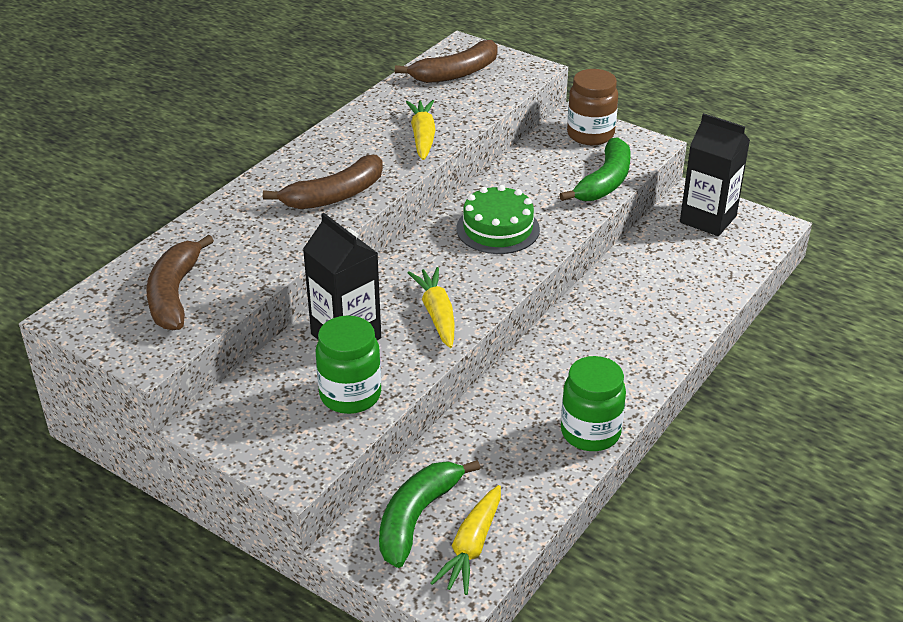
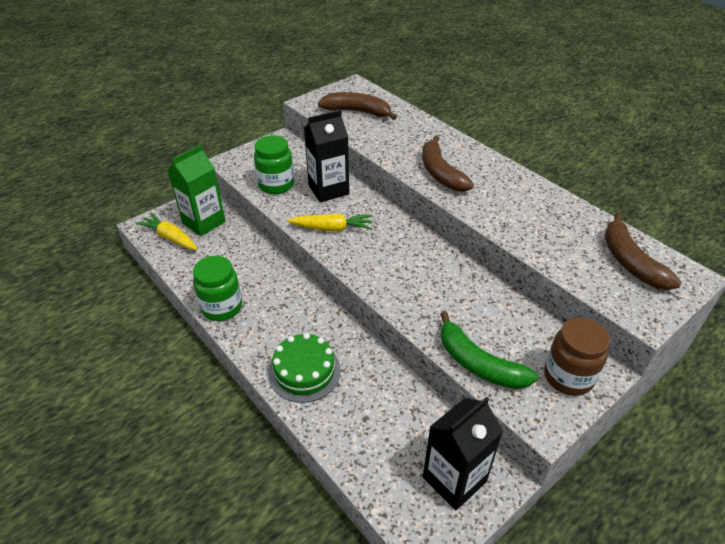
camera: 105 degrees right, 5 degrees up
green banana [379,460,480,568] -> green carton [167,145,226,236]
yellow carrot [406,100,436,160] -> none
green cake [456,185,540,254] -> green cake moved to [268,333,341,403]

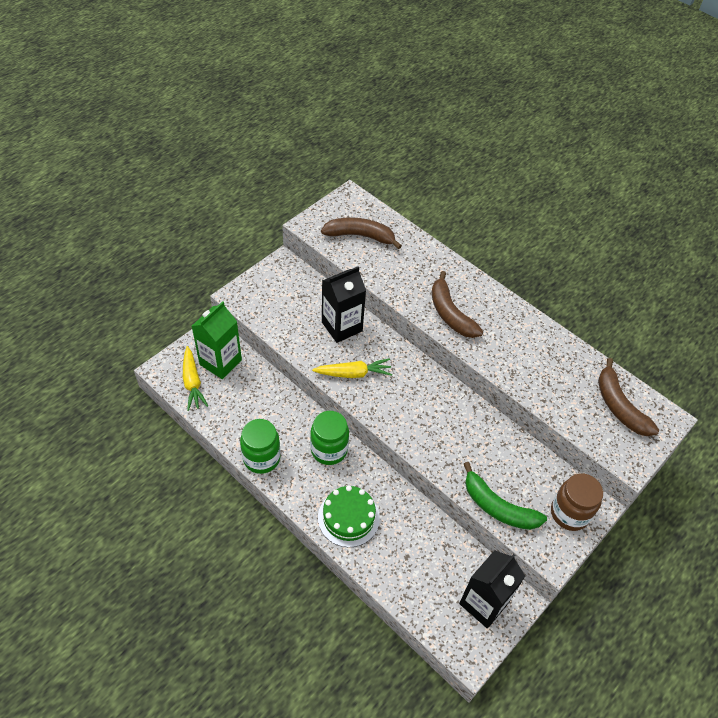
camera: 10 degrees left, 10 degrees up
yellow carrot [136,213,198,250] -> yellow carrot turned 135 degrees counterclockwise [183,346,208,411]
green jar [254,135,294,194] -> green jar moved to [310,411,349,465]

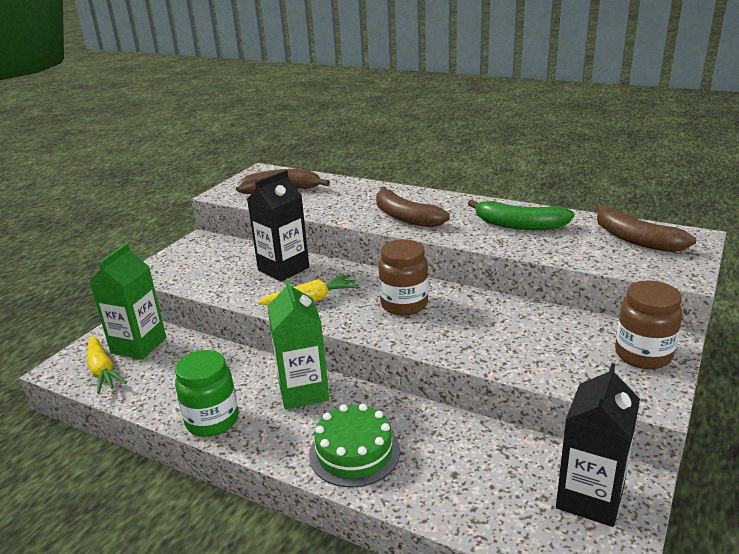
camera: 10 degrees left, 25 degrees down
green jar [310,411,349,465] -> green carton [267,278,329,409]
green banana [464,462,547,530] -> green banana moved to [468,200,574,230]
none -> brown jar [379,239,428,315]

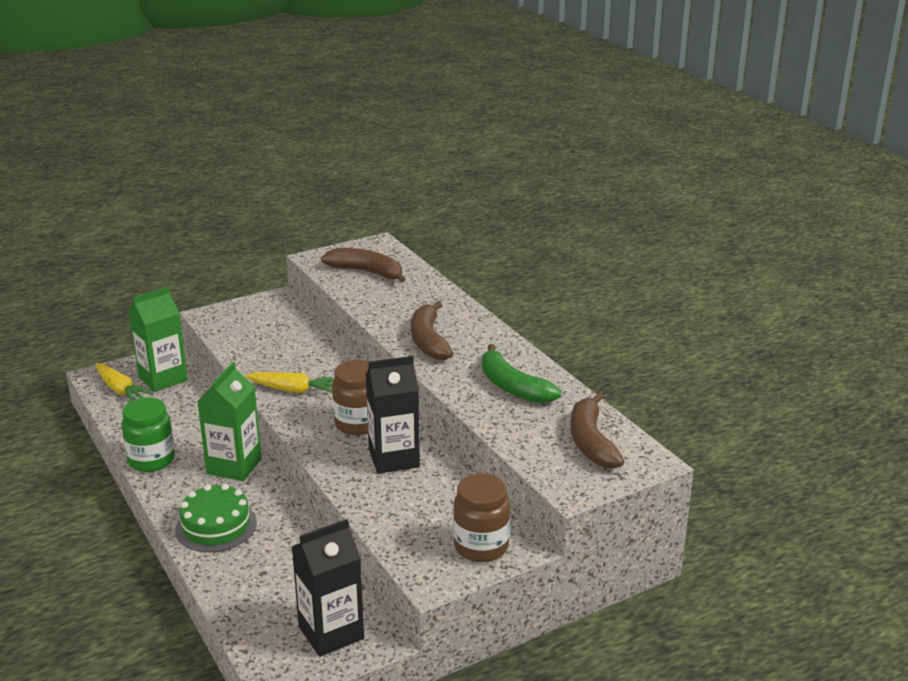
camera: 30 degrees right, 0 degrees up
yellow carrot [87,336,127,394] -> yellow carrot turned 45 degrees counterclockwise [95,363,154,401]
black carton [247,170,309,282] -> black carton moved to [366,356,420,474]

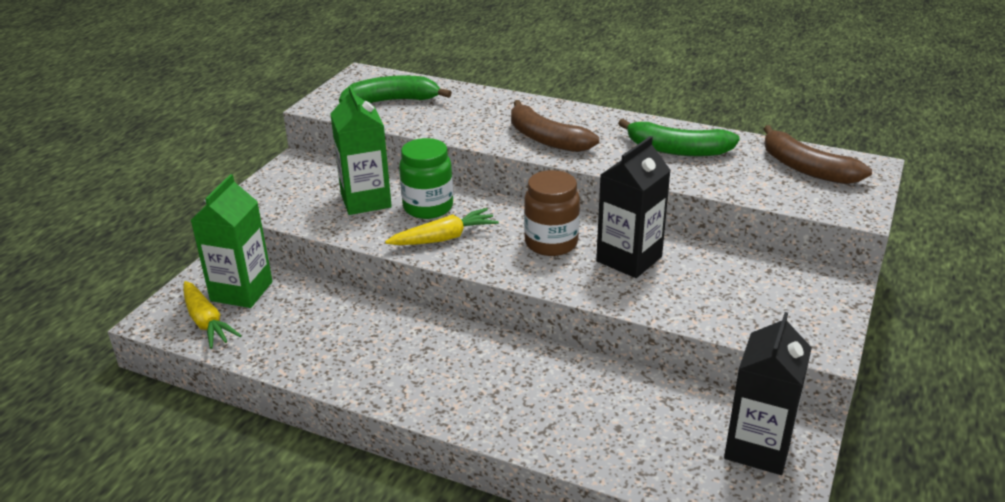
camera: 35 degrees left, 5 degrees up
yellow carrot [95,363,154,401] -> yellow carrot turned 45 degrees clockwise [183,281,242,349]
green jar [121,397,175,472] -> green jar moved to [399,138,453,219]
green cake [175,484,257,552] -> none
green carton [197,362,261,481] -> green carton moved to [330,86,392,215]
brown banana [321,248,405,283] -> green banana [339,75,452,103]
brown jar [453,474,510,562] -> none

